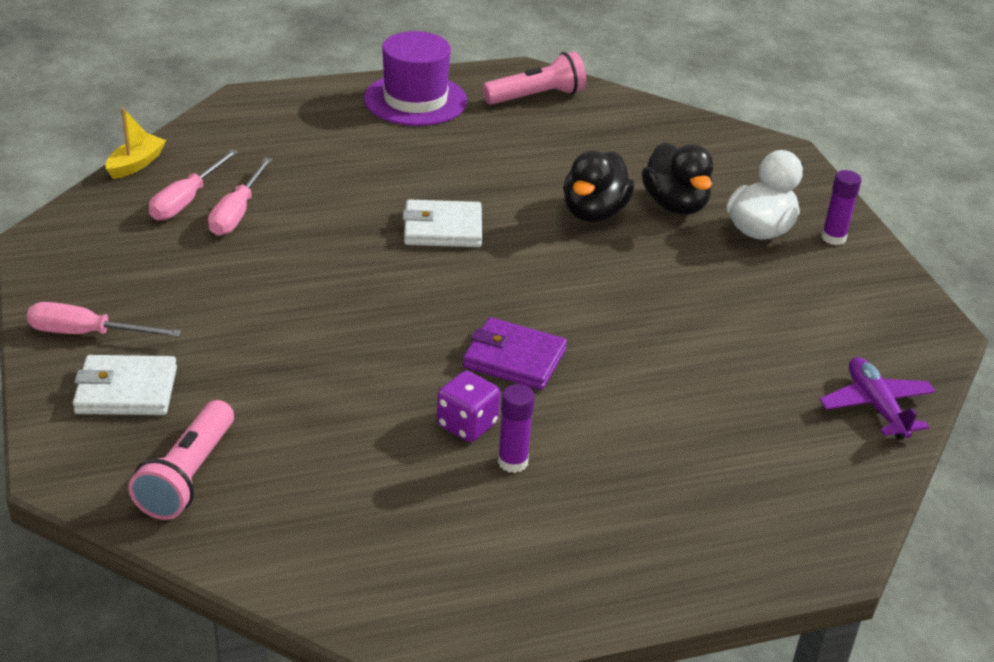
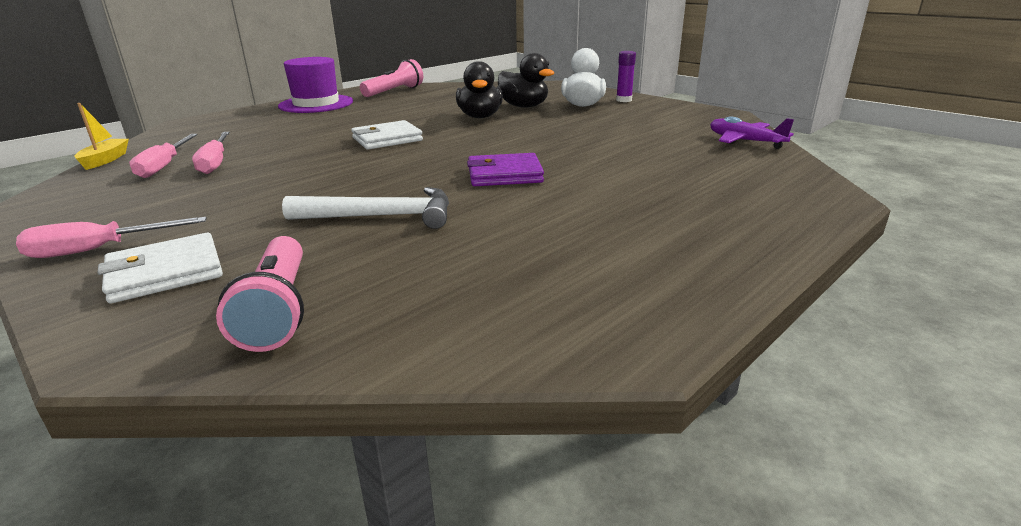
camera: 25 degrees left, 10 degrees down
purple dice [437,371,500,442] -> none
purple glue stick [498,384,535,473] -> none
none -> white hammer [282,187,449,229]

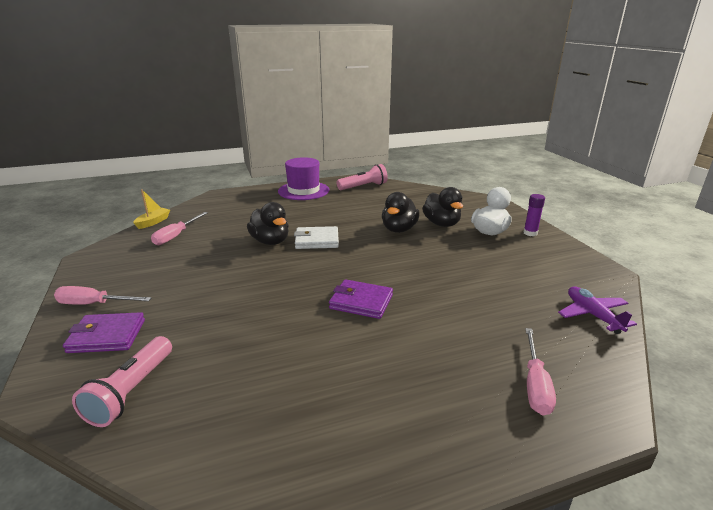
camera: 25 degrees right, 0 degrees up
white wallet [98,233,223,303] -> purple wallet [63,312,145,353]
pink screwdriver [192,132,230,174] -> pink screwdriver moved to [525,328,556,415]
white hammer [282,187,449,229] -> none
none -> black duck [247,202,289,245]

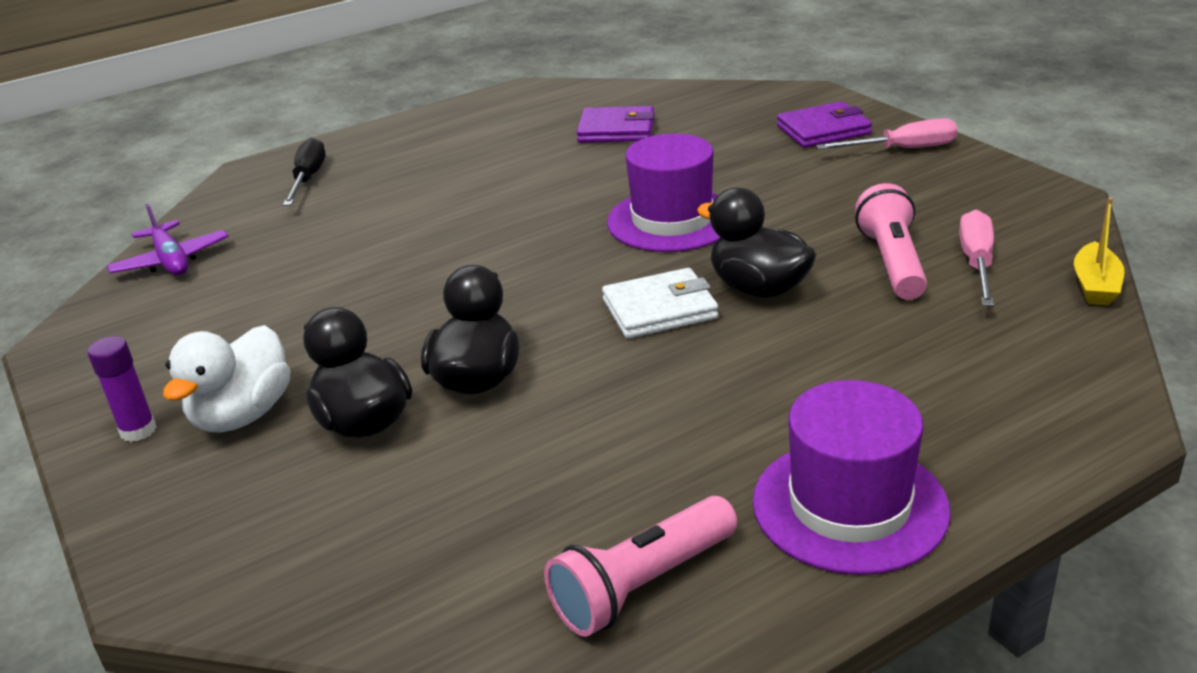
camera: 170 degrees right, 5 degrees up
pink flashlight [72,336,172,427] -> pink flashlight moved to [855,183,927,300]
purple wallet [329,279,393,319] -> purple wallet moved to [576,106,655,143]
pink screwdriver [525,328,556,415] -> black screwdriver [283,138,326,206]
none -> purple hat [607,134,720,252]

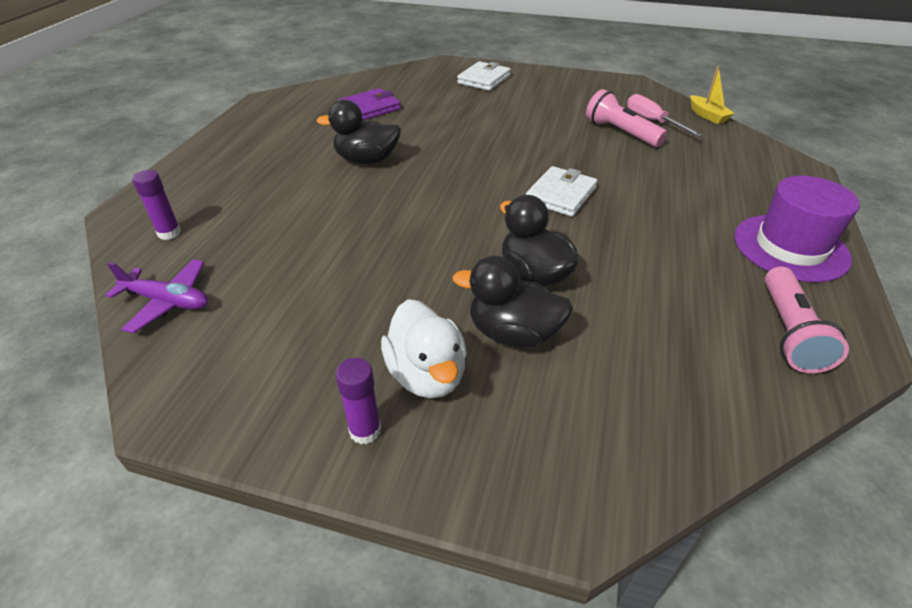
camera: 45 degrees left, 10 degrees up
black screwdriver [283,138,326,206] -> none
purple hat [607,134,720,252] -> none
black duck [697,187,816,298] -> black duck moved to [317,100,401,164]
purple wallet [777,101,872,148] -> white wallet [457,61,511,91]
pink screwdriver [816,118,958,149] -> none
none -> purple glue stick [132,170,181,240]

